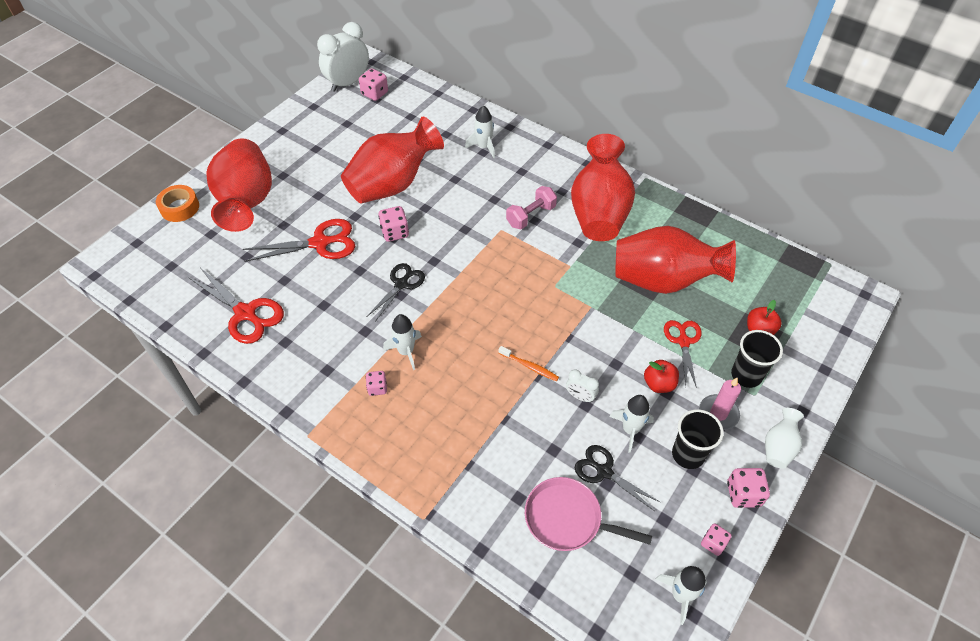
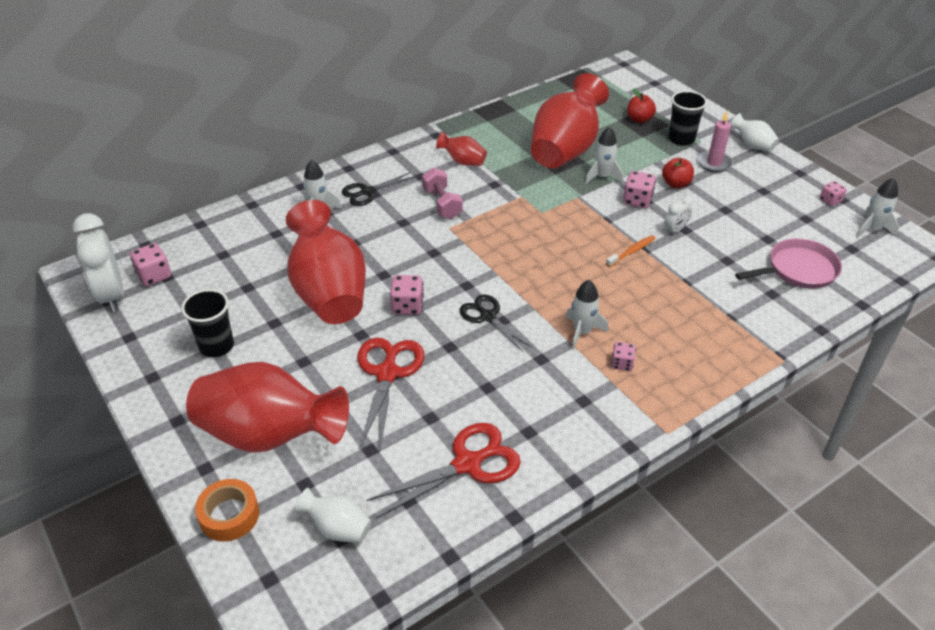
camera: 70 degrees left, 10 degrees down
pink pan [525,477,652,551] -> pink pan turned 150 degrees counterclockwise [735,238,842,289]
red vase [571,134,635,241] -> red vase [436,132,487,166], size x0.45
black scissors [575,445,660,511] -> black scissors moved to [342,172,415,206]
white rocket [610,395,654,453] -> white rocket moved to [585,126,623,184]
red scissors [664,320,702,388] -> none
black cup [672,409,724,469] -> black cup moved to [181,289,234,357]
pink dice [727,468,770,508] -> pink dice moved to [623,171,656,208]
none -> white vase [295,488,371,543]

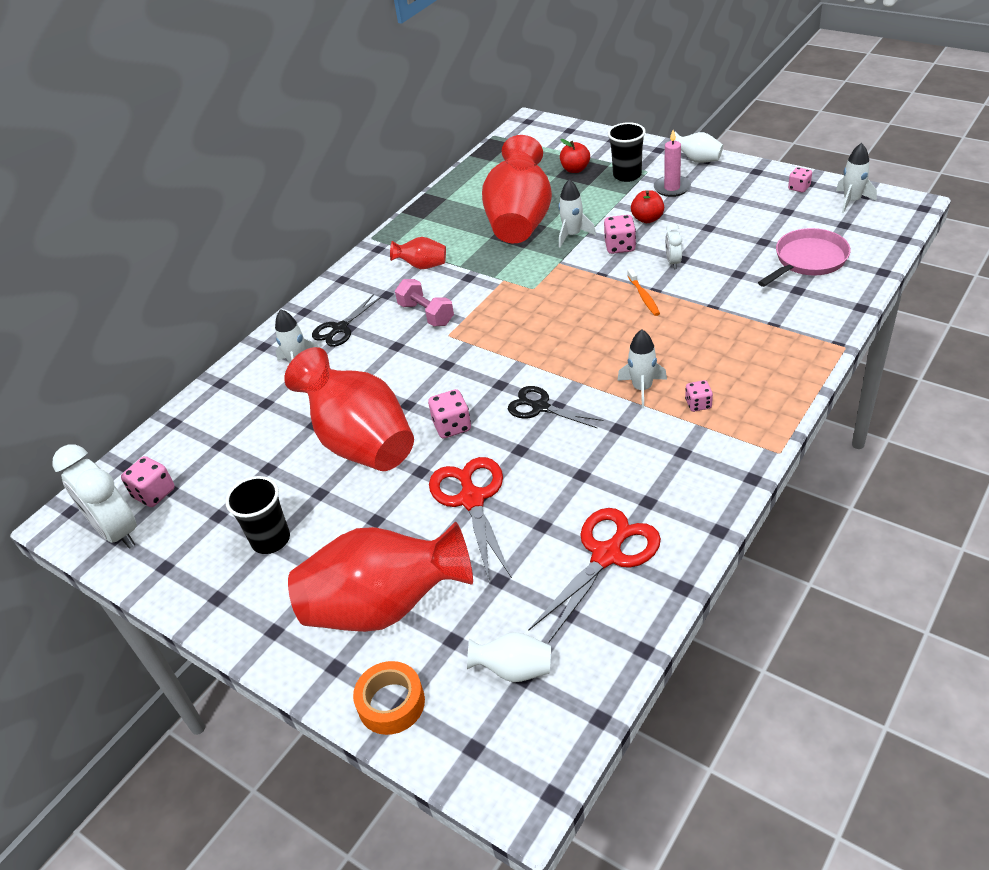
camera: 15 degrees left, 0 degrees up
orange toothbrush [606,235,656,267] -> orange toothbrush turned 135 degrees clockwise [627,269,660,316]
white clock [664,196,693,235] -> white clock turned 150 degrees clockwise [665,223,682,269]

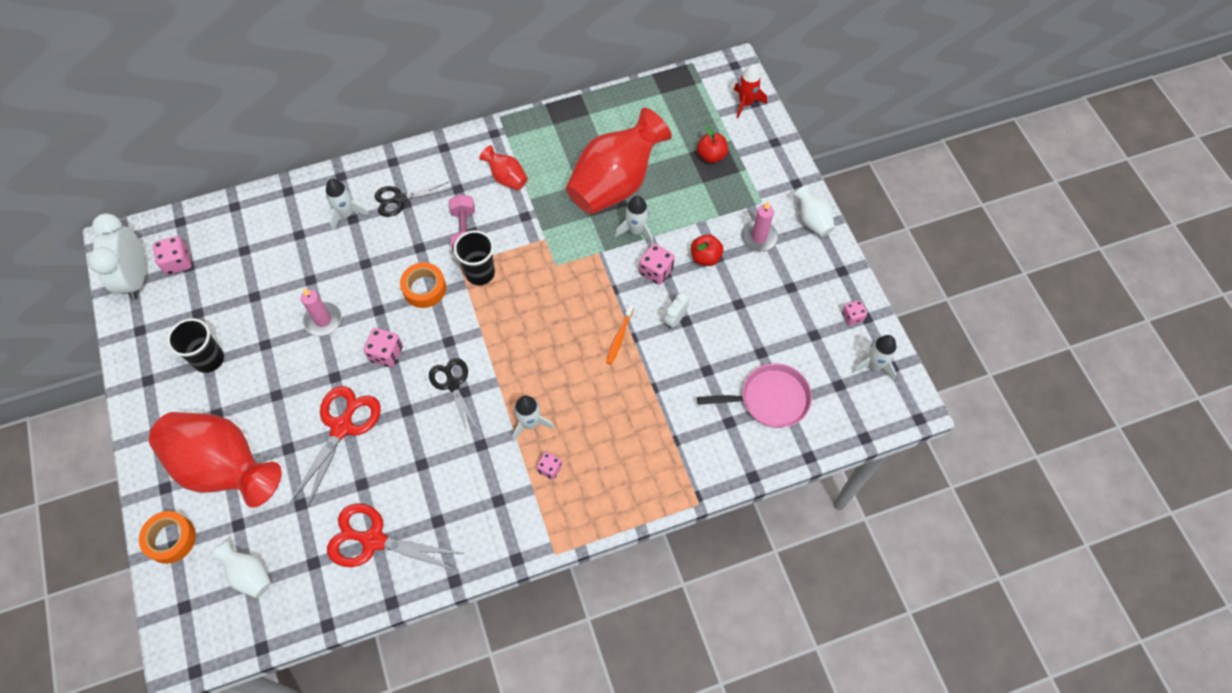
camera: 30 degrees right, 20 degrees up
red vase [284,347,414,471] -> pink candle [301,288,342,336]
red scissors [528,508,661,644] -> red scissors turned 150 degrees counterclockwise [327,503,464,571]
black cup [608,122,646,182] -> black cup moved to [454,230,495,285]
none -> orange tape [400,262,446,308]
none -> red rocket [734,64,767,118]

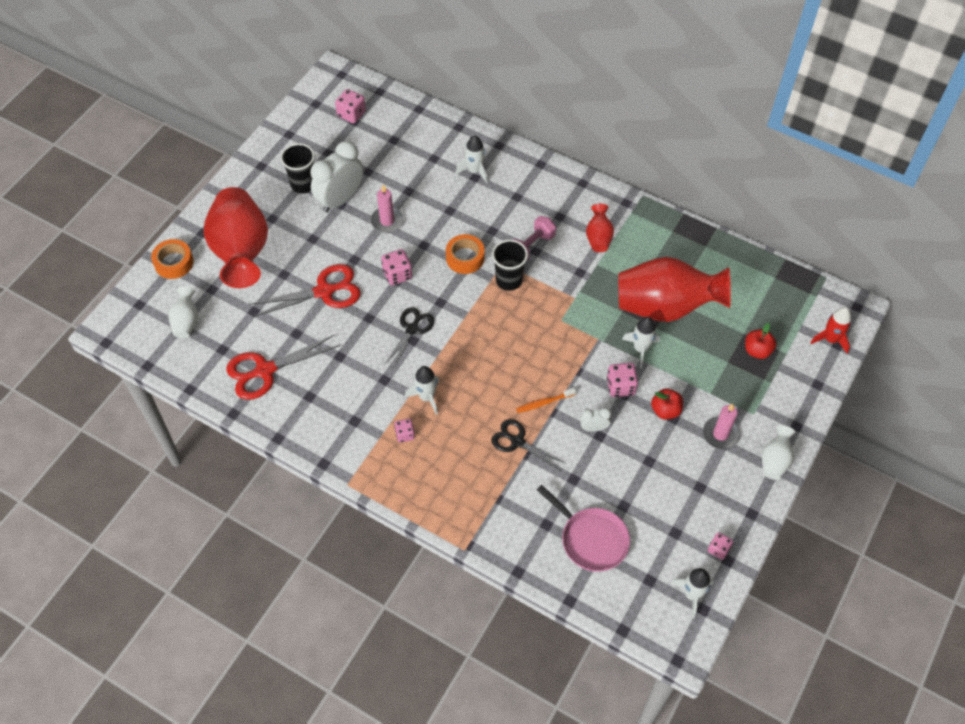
camera: 50 degrees right, 5 degrees down
white clock [88,213,145,300] -> white clock moved to [310,141,364,212]
red scissors [327,503,464,571] -> red scissors turned 90 degrees counterclockwise [226,335,340,400]
black scissors [374,182,451,217] -> black scissors moved to [491,419,565,471]

